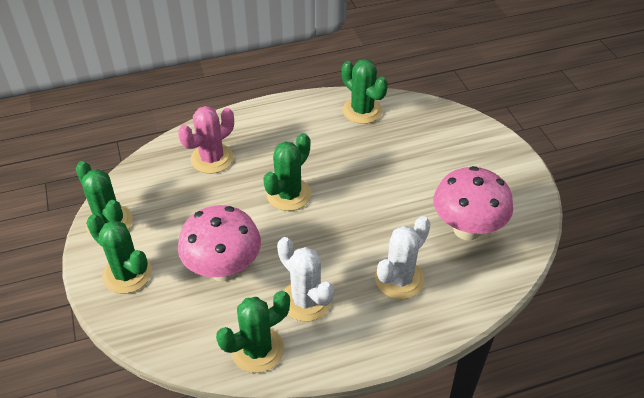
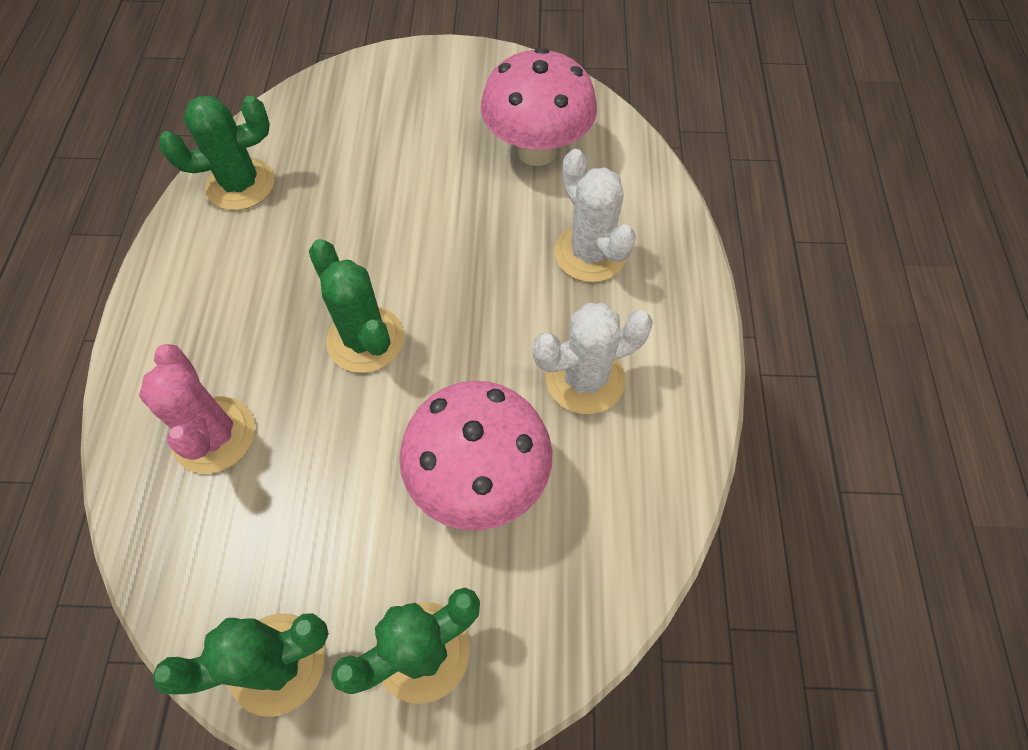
camera: 70 degrees left, 15 degrees up
green cactus [216,291,290,373] -> none

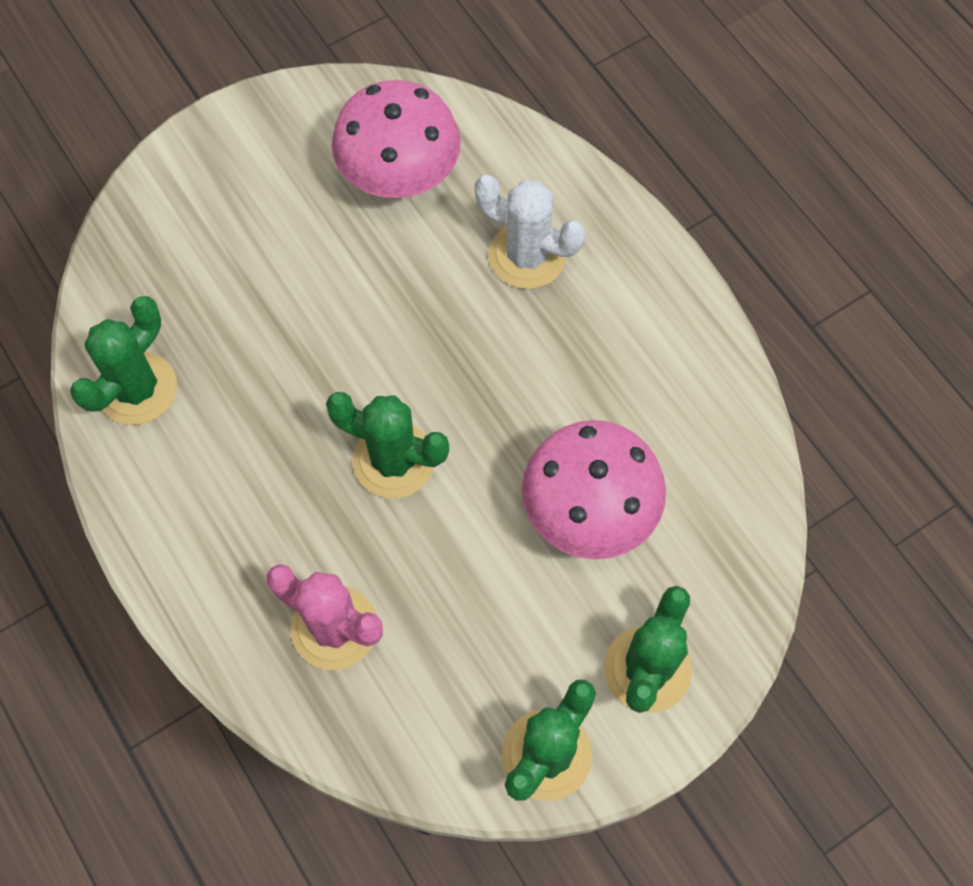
camera: 35 degrees left, 5 degrees up
white cactus [532,303,653,414] -> none

